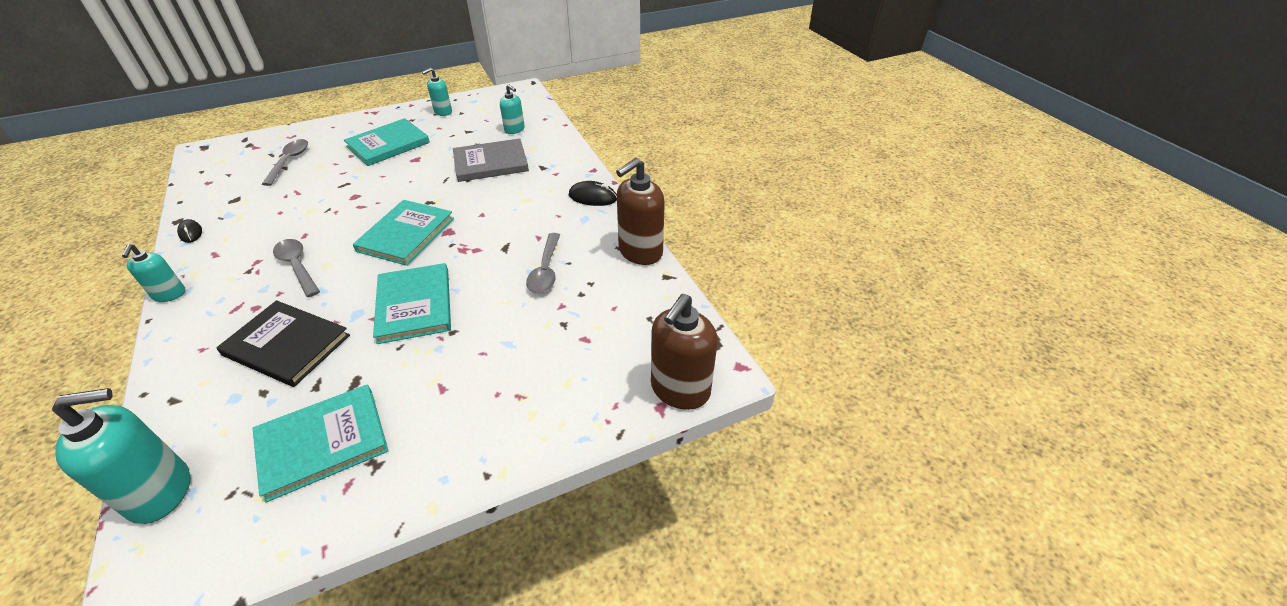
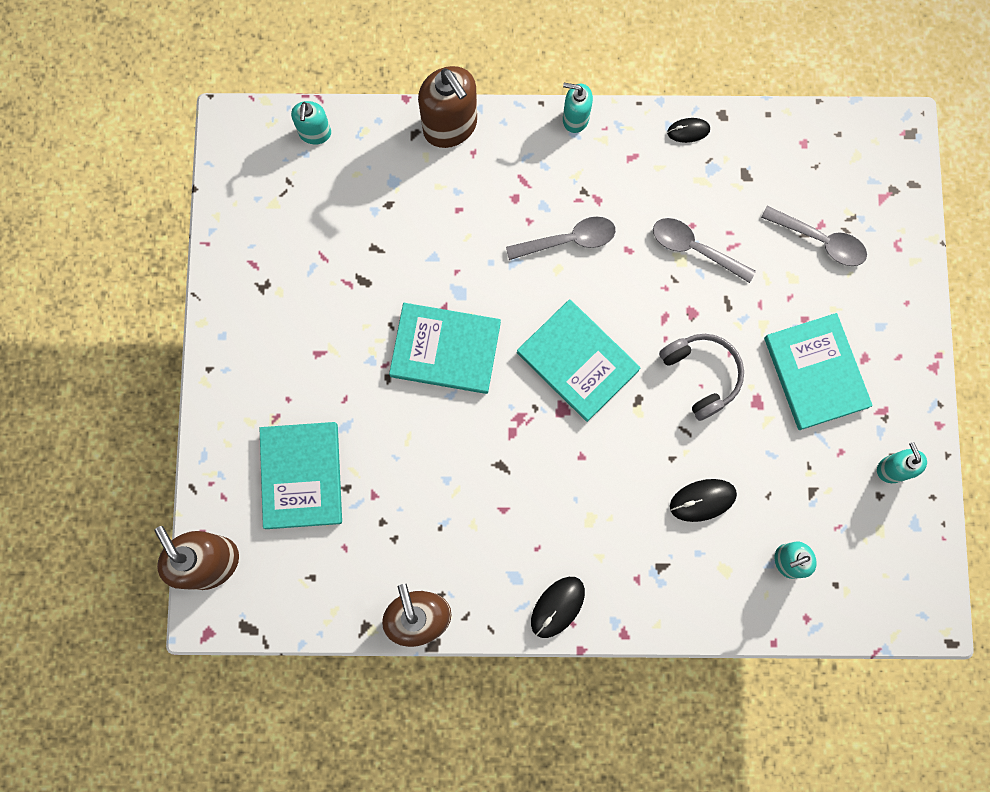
camera: 115 degrees right, 35 degrees up
turquoise soap dispenser [52,388,190,524] -> turquoise soap dispenser [291,101,331,145], size x0.57
black book [216,300,350,387] -> none
turquoise book [252,385,388,502] -> turquoise book moved to [259,422,342,529]
grey book [453,139,529,182] -> black mouse [670,479,737,522]
grey spoon [526,233,560,294] -> grey spoon moved to [653,218,756,283]
none -> brown soap dispenser [418,66,477,148]
none -> grey headphones [659,334,744,421]

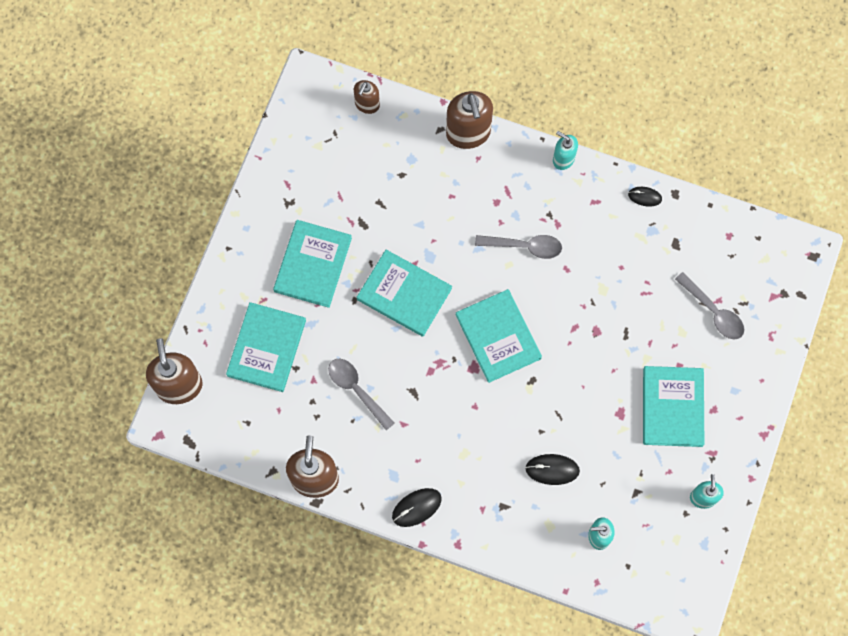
camera: 20 degrees right, 5 degrees down
turquoise soap dispenser [291,101,331,145] -> brown soap dispenser [354,80,380,114]
grey spoon [653,218,756,283] -> grey spoon moved to [328,359,395,430]
grey headphones [659,334,744,421] -> none
none -> turquoise book [273,220,352,308]

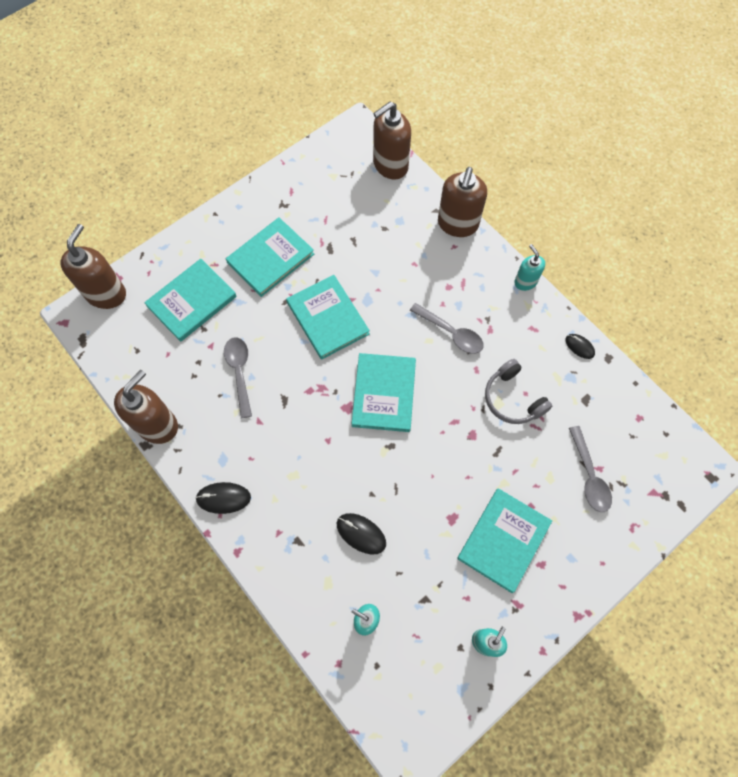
camera: 30 degrees right, 5 degrees down
brown soap dispenser [354,80,380,114] -> brown soap dispenser [373,101,411,180], size x1.75
none -> grey headphones [485,359,552,424]

